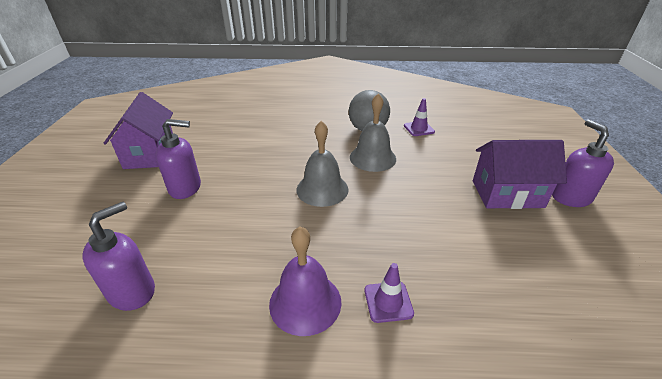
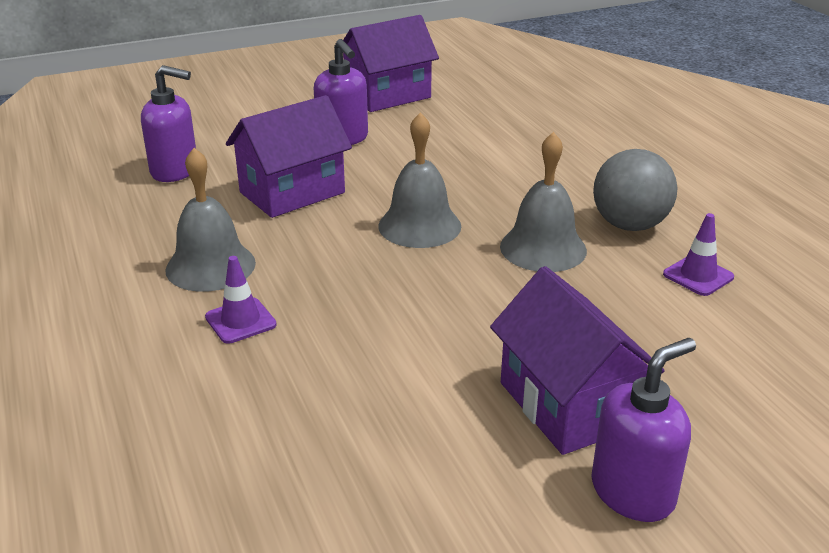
camera: 65 degrees right, 5 degrees down
purple bell [269,227,341,336] -> grey bell [165,148,256,292]
none -> purple house [226,95,352,218]

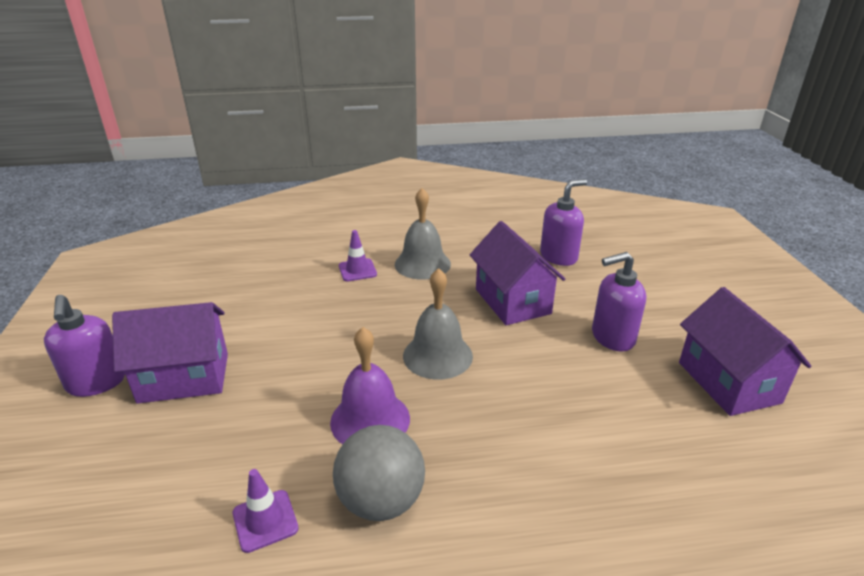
camera: 105 degrees right, 0 degrees up
purple soap dispenser [141,65,196,182] -> purple soap dispenser turned 150 degrees counterclockwise [540,179,587,266]
grey bell [500,132,587,272] -> purple bell [330,327,410,444]

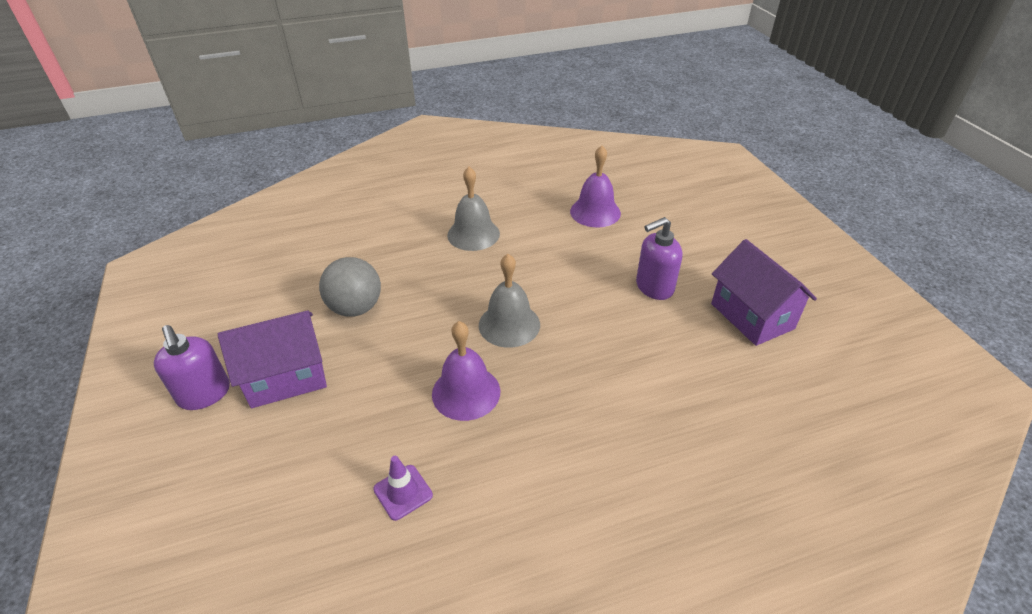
camera: 10 degrees left, 10 degrees up
grey ball [333,425,425,521] -> grey ball moved to [319,257,381,317]
purple traffic cone [339,230,377,281] -> none
purple house [470,221,565,325] -> none
purple soap dispenser [540,179,587,266] -> purple bell [570,145,621,227]

